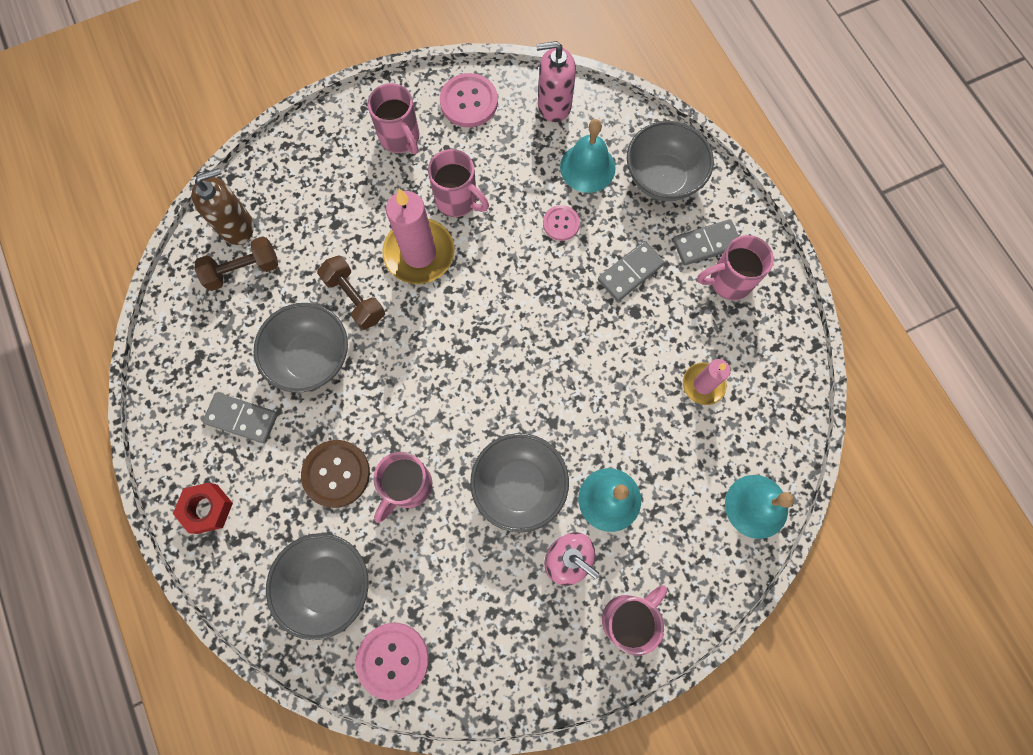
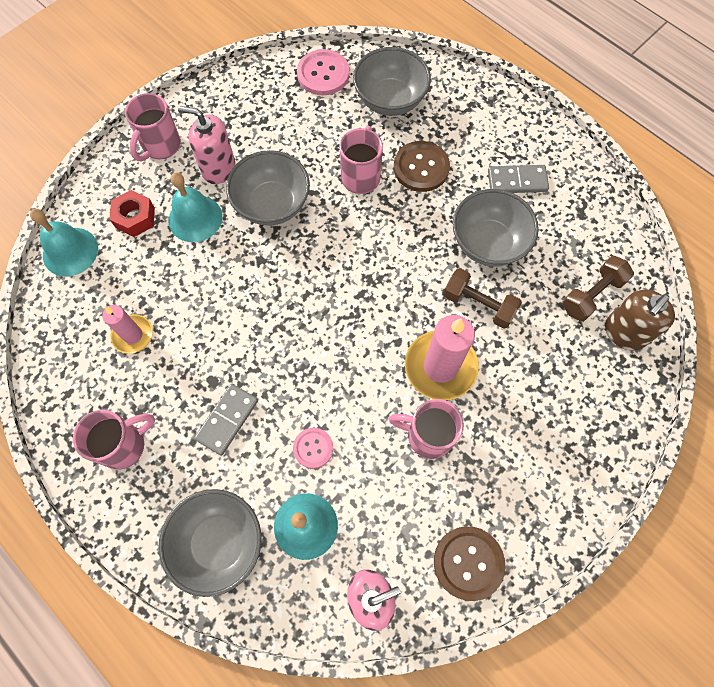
camera: 160 degrees right, 5 degrees down
red nut [173,483,233,534] -> red nut moved to [109,190,155,237]
pink mug [368,83,419,154] -> none
pink button [440,73,498,127] -> brown button [434,526,505,601]
grey domino [673,219,739,265] -> none

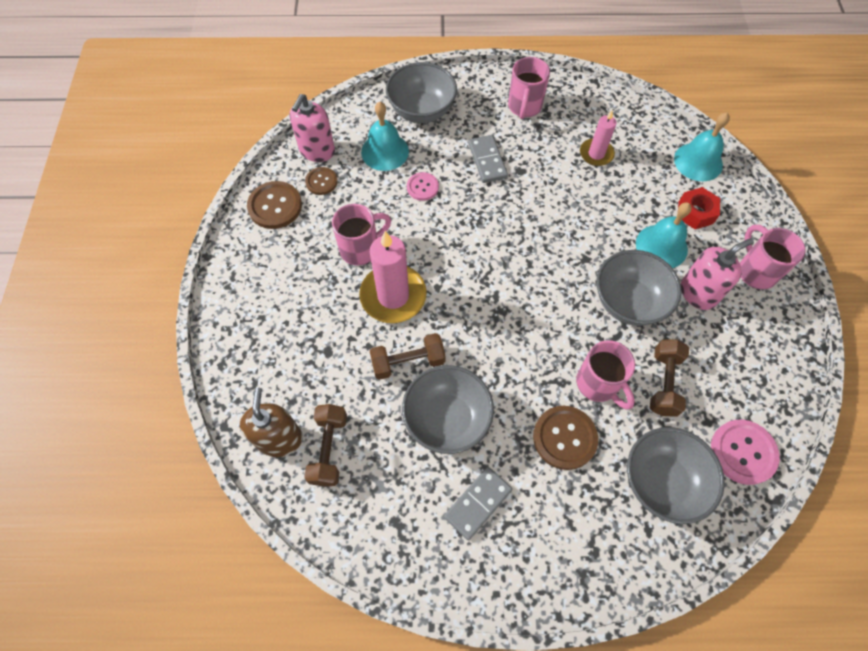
camera: 135 degrees right, 5 degrees down
none -> brown button [305,167,338,195]
none -> brown dumbbell [650,339,689,417]

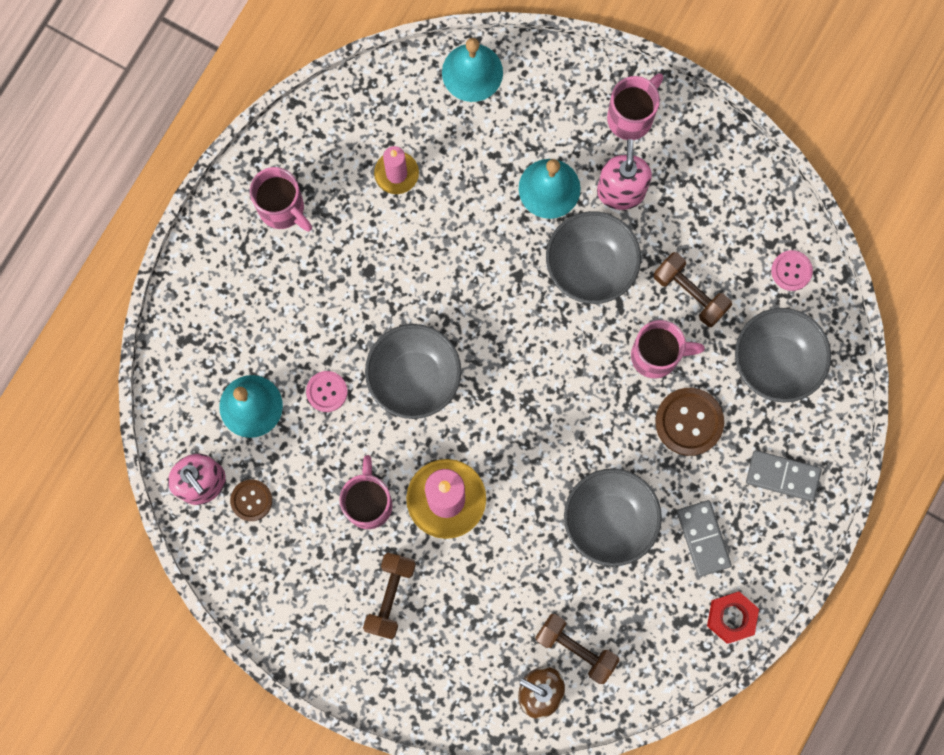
camera: 60 degrees left, 15 degrees up
brown button [247,181,302,229] -> none
brown dumbbell [370,333,446,380] -> brown dumbbell moved to [363,552,416,640]
grey bowl [386,62,457,123] -> grey bowl moved to [365,324,461,419]
grey domino [468,135,508,183] -> grey domino moved to [746,450,822,501]
red nut [678,187,720,229] -> red nut moved to [707,592,759,644]
pink button [711,420,780,485] -> pink button [771,250,813,291], size x0.61
pink mug [740,225,805,290] -> pink mug turned 120 degrees clockwise [607,73,663,140]

